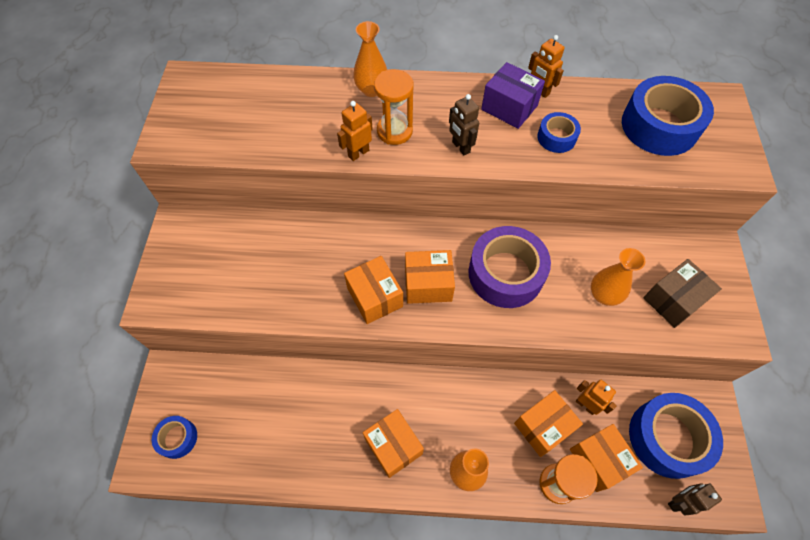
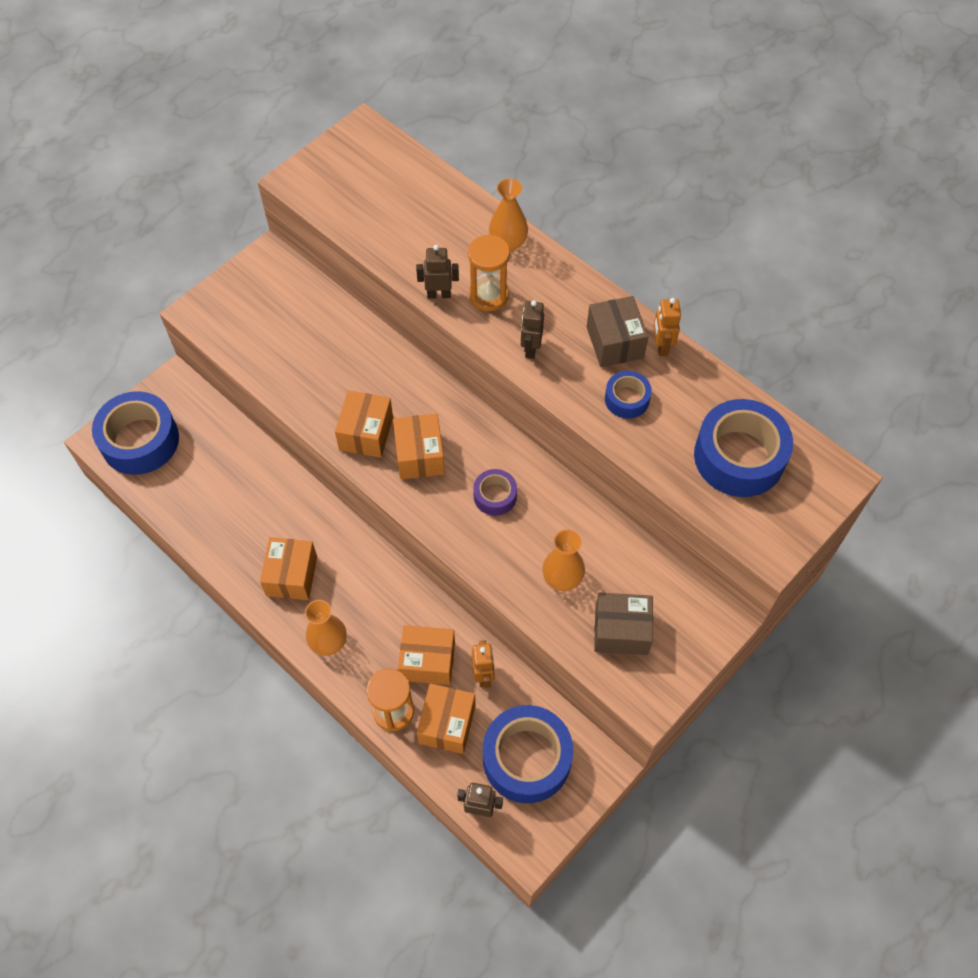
camera: 40 degrees right, 0 degrees up
blue tape [152,416,197,459] -> blue tape [92,391,179,475], size x1.97
orange robot [337,101,373,161] -> brown robot [416,245,459,299]
orange box [405,250,455,304] -> orange box turned 45 degrees clockwise [393,414,445,480]
purple tape [468,226,551,308] -> purple tape [473,469,517,516], size x0.51
purple box [481,62,545,129] -> brown box [587,296,649,367]

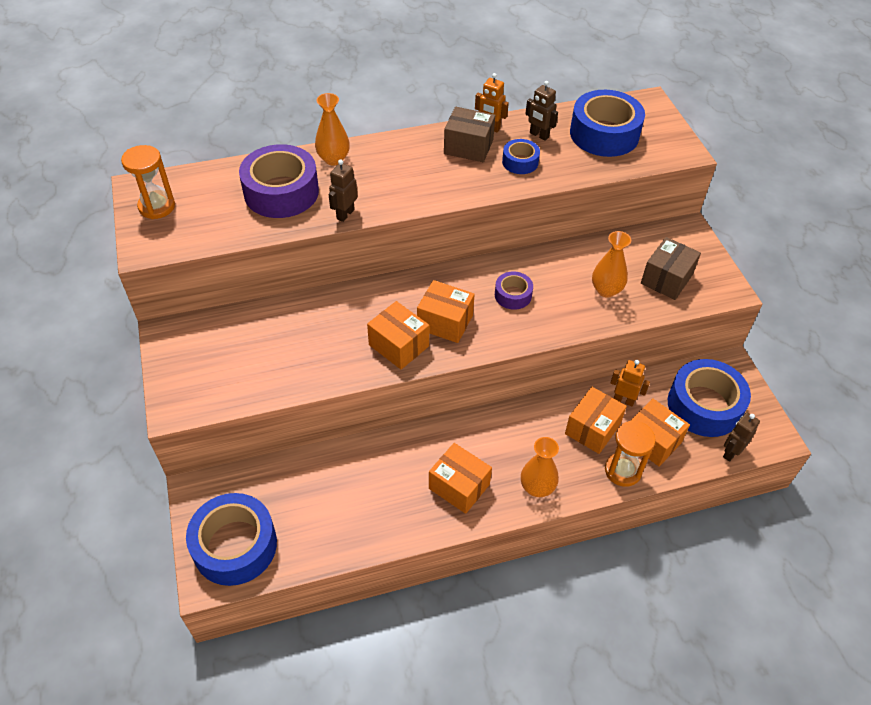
camera: 60 degrees left, 10 degrees down
orange hourglass [468,234,510,311] -> orange hourglass moved to [121,145,175,219]
brown robot [521,300,544,359] -> brown robot moved to [525,81,558,141]
none -> purple tape [239,144,319,218]

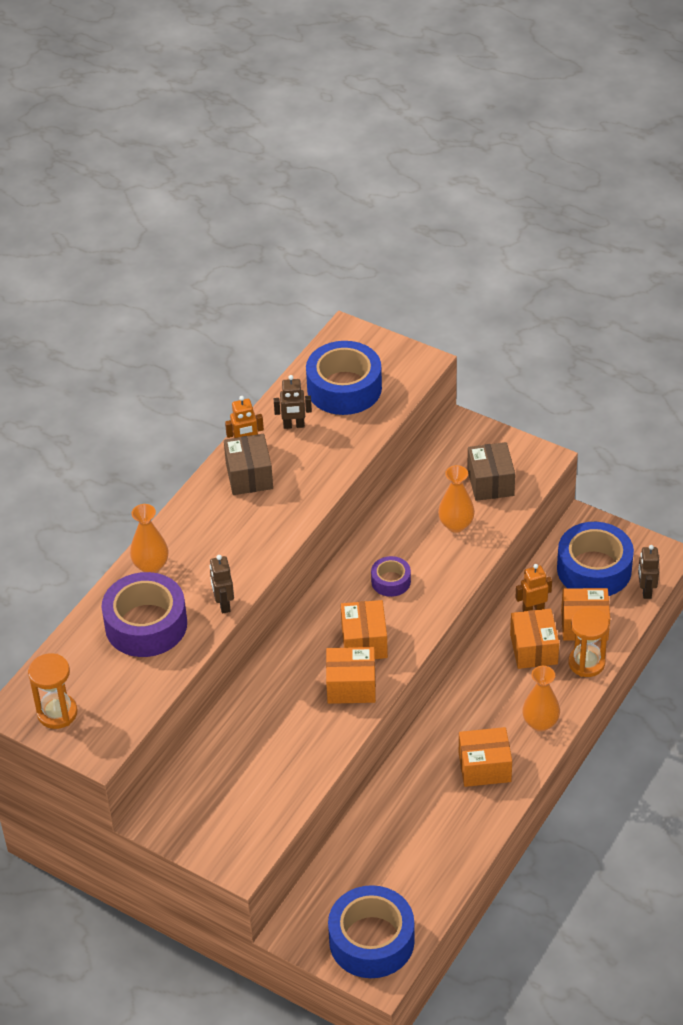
camera: 40 degrees left, 5 degrees down
orange box [417,280,475,343] -> orange box turned 75 degrees counterclockwise [341,600,388,659]
brown box [444,107,495,162] -> brown box turned 75 degrees counterclockwise [224,434,273,495]
blue tape [502,139,540,174] -> none

